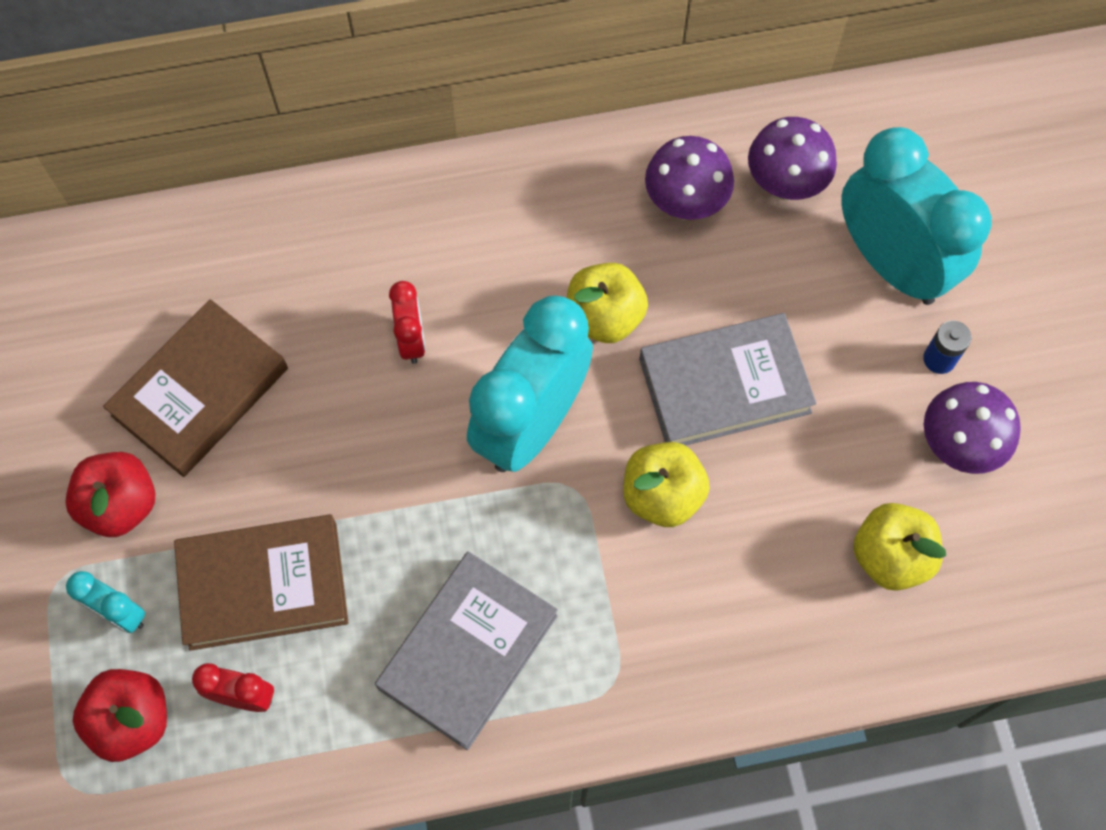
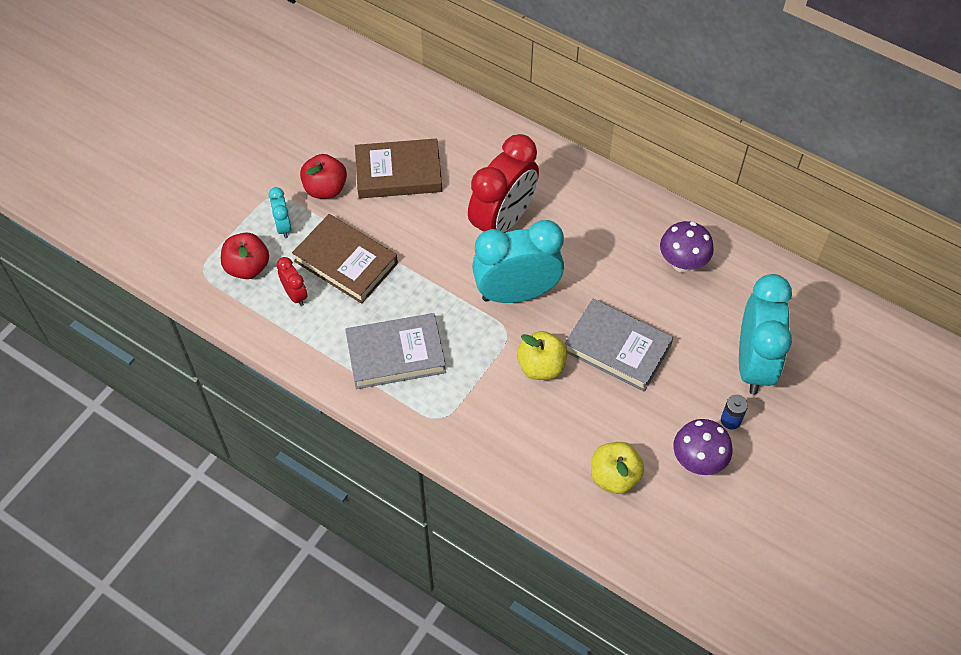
camera: 45 degrees right, 10 degrees down
red clock [389,281,425,364] -> red clock [468,134,539,233], size x2.22
yellow apple [567,263,648,343] -> none
purple mushroom [748,117,837,201] -> none

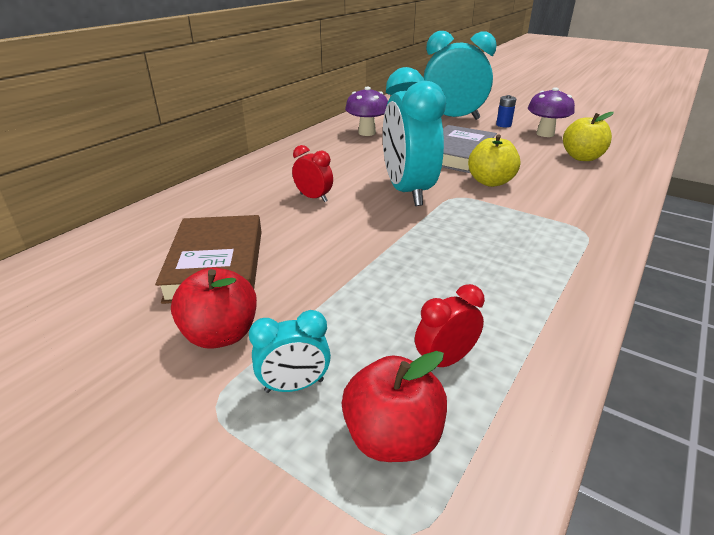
camera: 90 degrees left, 25 degrees down
brown book [292,214,398,304] -> none
grey book [345,313,446,389] -> none
red clock [468,134,539,233] -> red clock [292,145,333,202], size x0.45

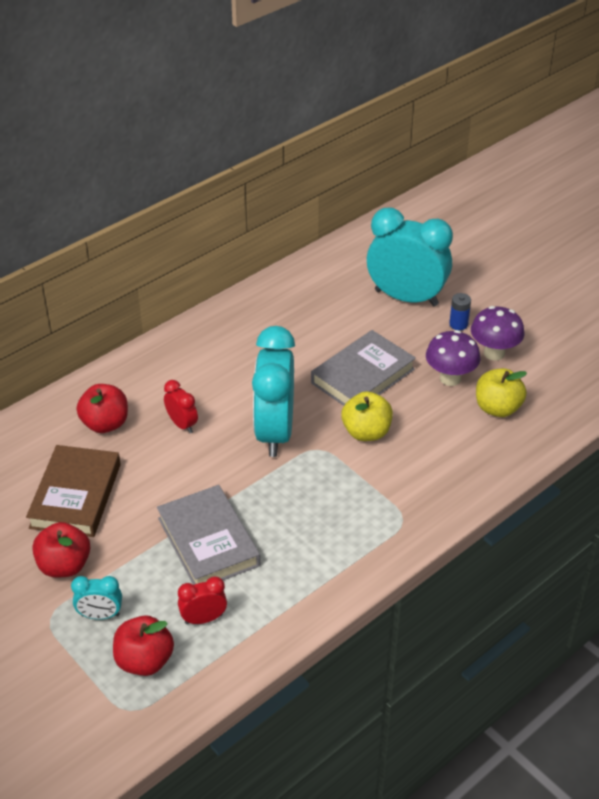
camera: 15 degrees right, 10 degrees up
purple mushroom [345,86,388,136] -> purple mushroom moved to [426,330,481,386]
none -> red apple [76,384,128,433]
none -> grey book [157,485,260,585]

